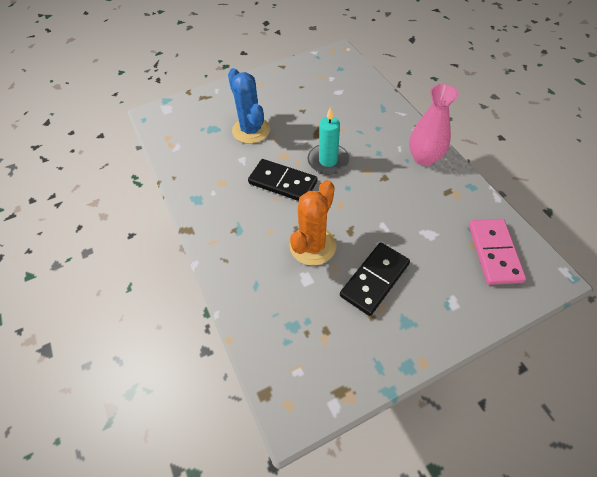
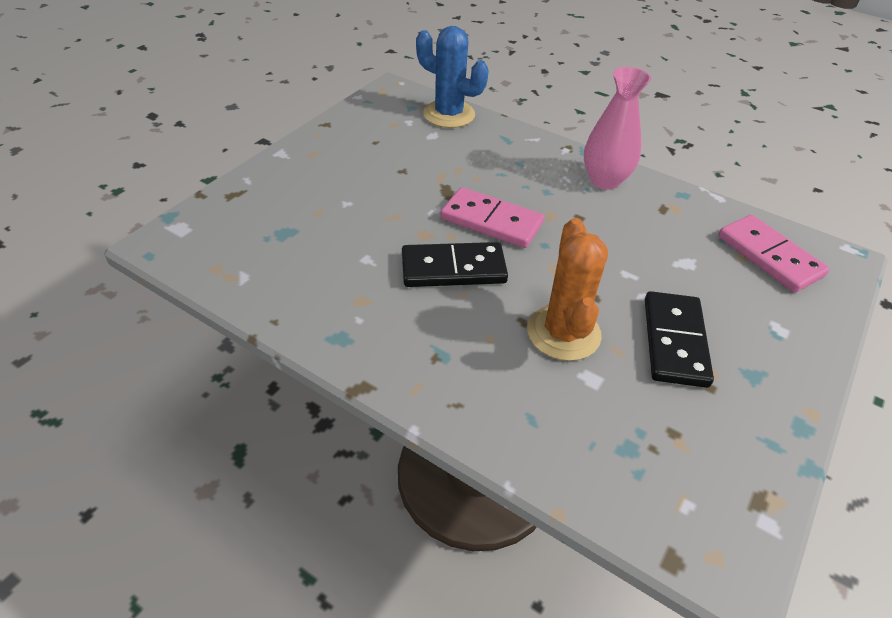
camera: 35 degrees left, 10 degrees down
blue cactus [228,68,270,144] -> blue cactus moved to [416,26,489,128]
turquoise candle [308,106,349,175] -> pink domino [441,187,544,248]

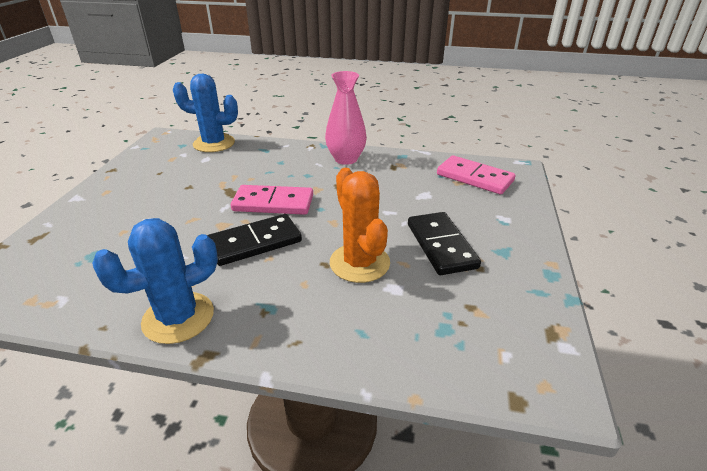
camera: 20 degrees left, 10 degrees down
none -> blue cactus [92,218,218,344]

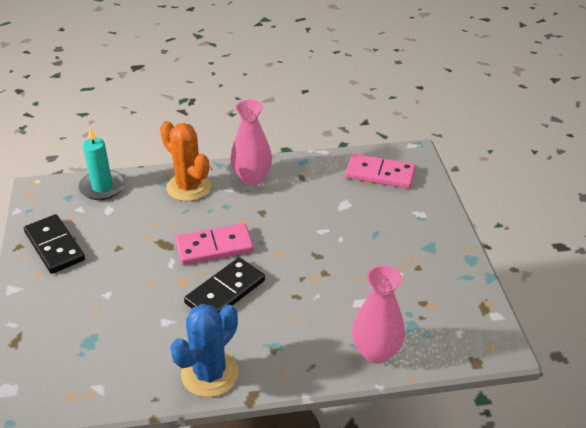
camera: 20 degrees left, 5 degrees up
blue cactus [173,73,238,152] -> turquoise candle [79,127,125,200]
orange cactus [330,168,390,283] -> orange cactus moved to [160,121,211,201]
black domino [408,212,481,275] -> black domino moved to [24,214,85,274]
none -> pink vase [352,265,405,363]

